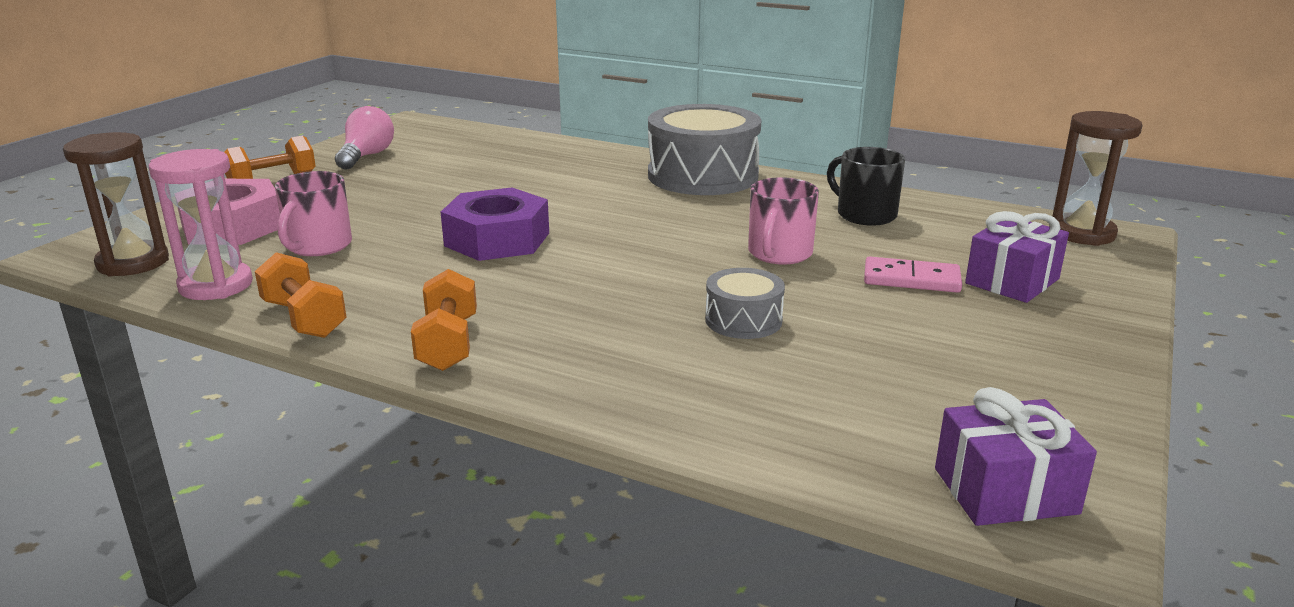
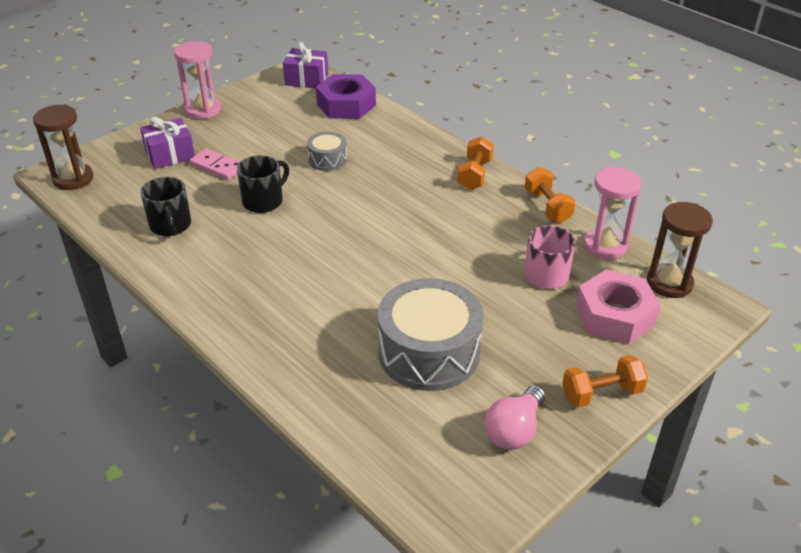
camera: 160 degrees left, 15 degrees up
purple nut [441,188,549,261] -> purple nut moved to [316,74,376,119]
grey drum [648,104,761,195] -> grey drum moved to [378,278,484,391]
pink mug [748,177,819,265] -> black mug [237,155,289,213]
none -> pink hourglass [174,41,221,119]

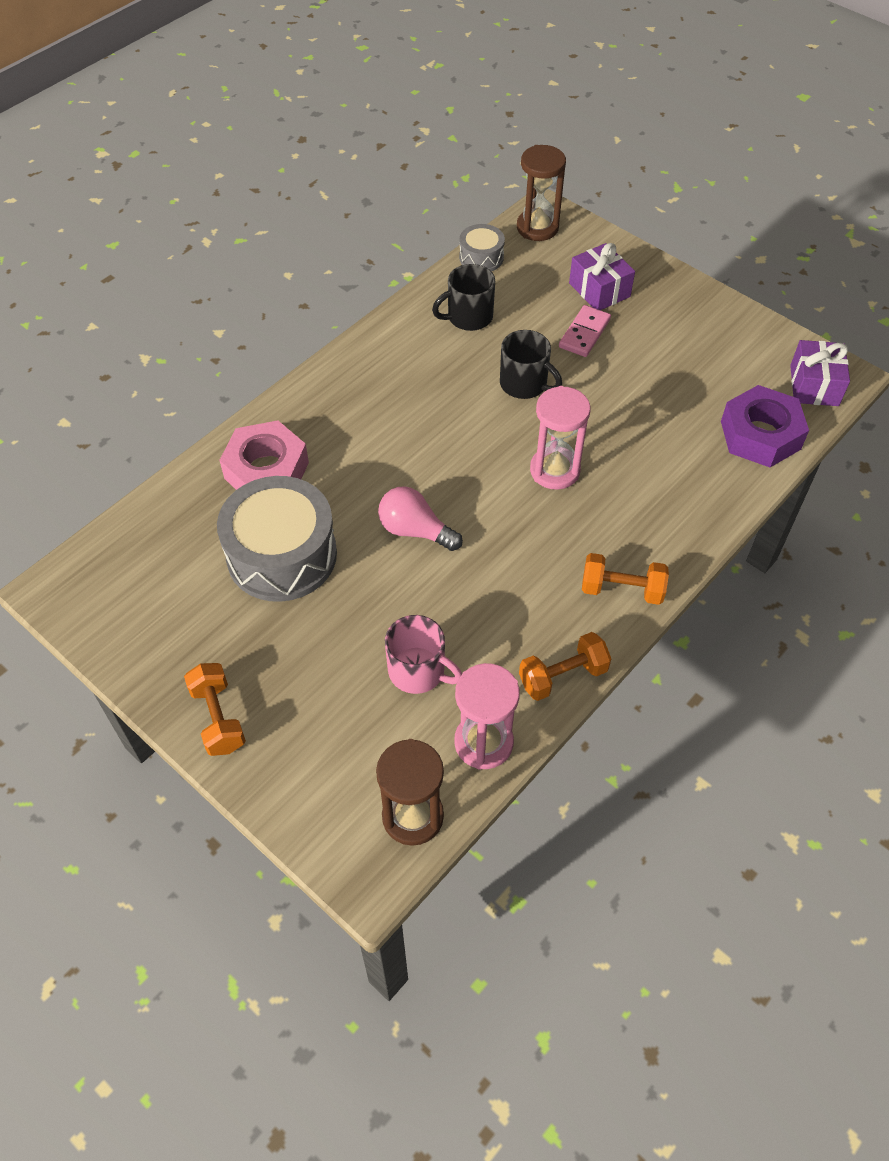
camera: 85 degrees right, 15 degrees up
pink hourglass [174,41,221,119] -> pink hourglass moved to [530,386,590,490]
grey drum [307,131,347,171] -> grey drum moved to [459,224,505,271]
pink light bulb [484,385,545,450] -> pink light bulb moved to [378,486,463,551]
pink nut [576,270,661,344] -> pink nut moved to [219,421,309,490]

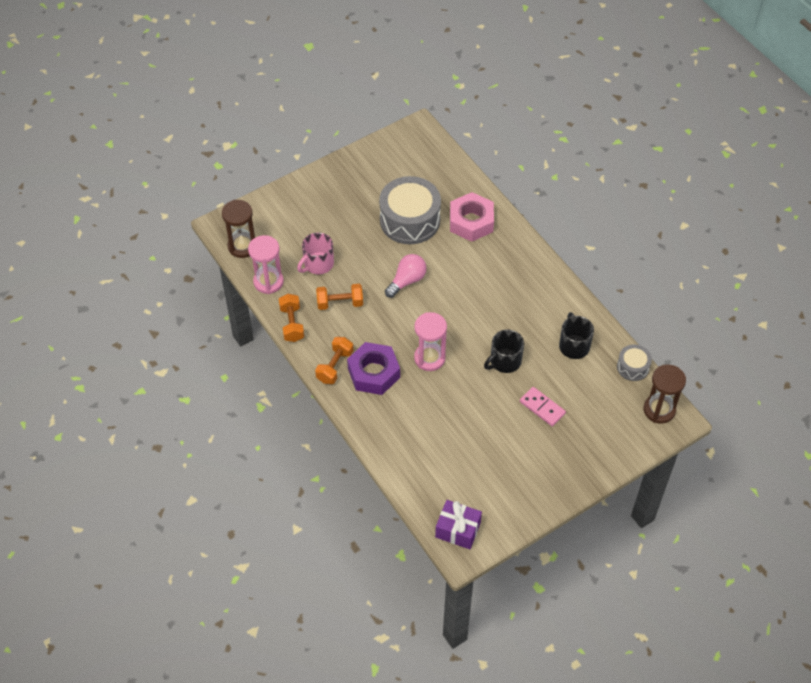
camera: 105 degrees right, 0 degrees up
orange dumbbell [184,663,246,756] -> orange dumbbell moved to [316,284,363,310]
purple gift [569,243,635,310] -> none
purple nut [721,385,809,467] -> purple nut moved to [347,342,400,395]

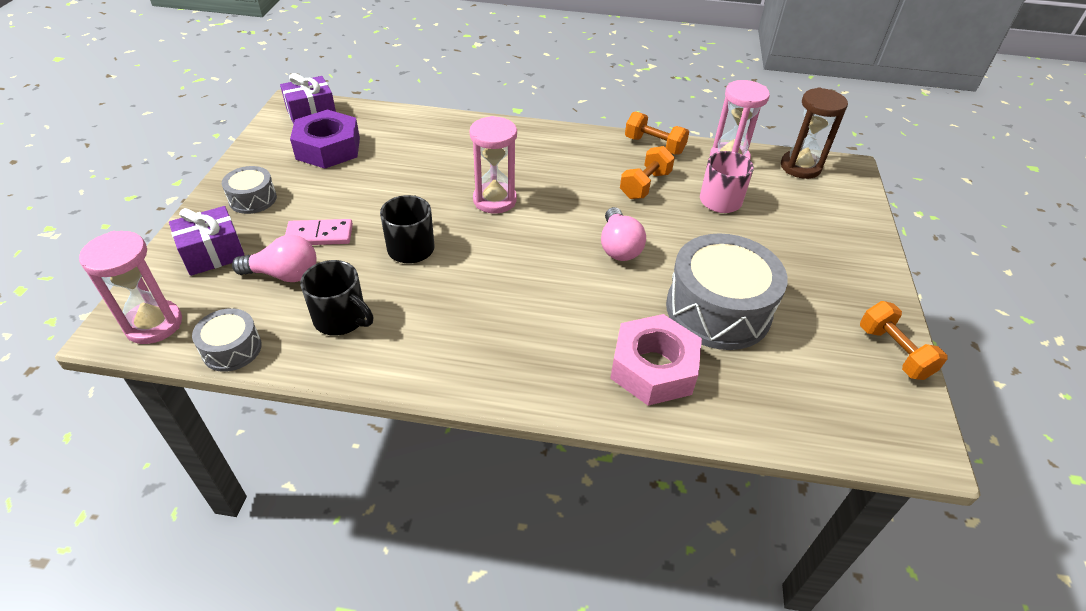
camera: 130 degrees right, 10 degrees down
orange dumbbell [315,337,354,384] -> orange dumbbell moved to [860,301,947,380]
purple nut [347,342,400,395] -> purple nut moved to [290,110,360,169]
brown hourglass [644,365,686,424] -> pink hourglass [79,231,182,344]
none -> purple gift [169,206,245,276]
none -> grey drum [222,166,277,214]
none -> pink light bulb [232,235,317,282]

